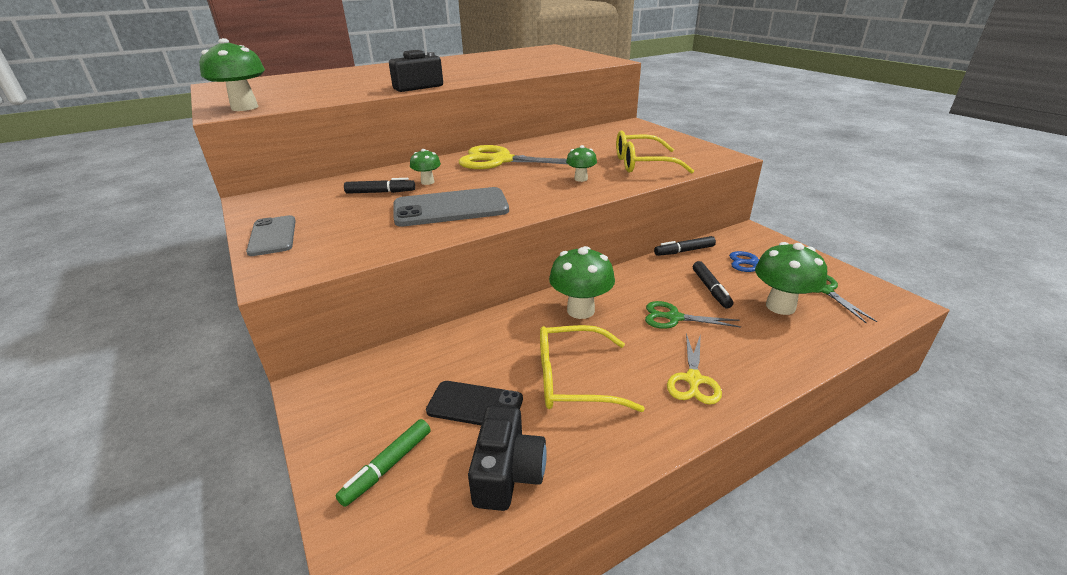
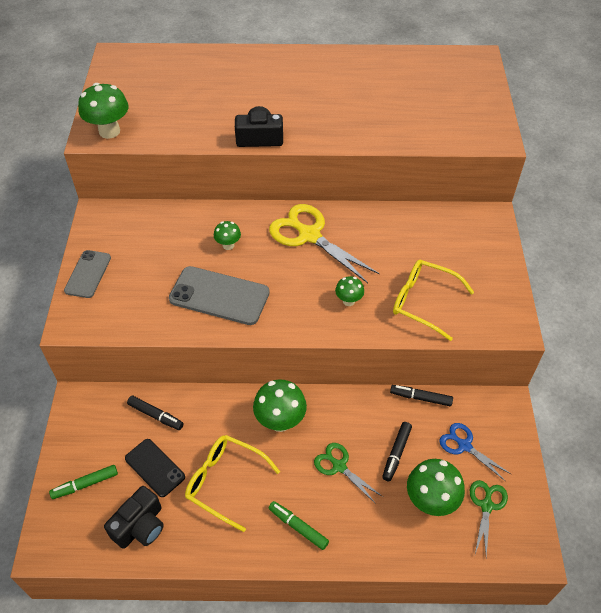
camera: 30 degrees right, 20 degrees up
black marker [344,178,415,194] -> black marker moved to [127,396,184,430]
yellow scissors [667,333,722,405] -> green marker [269,501,329,550]

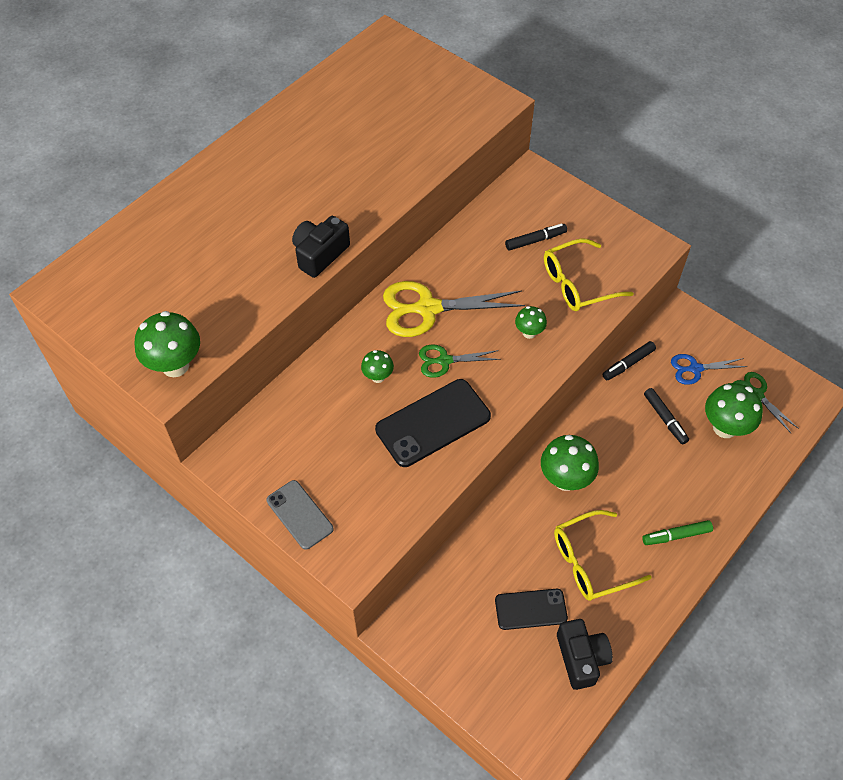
camera: 50 degrees left, 5 degrees up
green marker [49,465,118,499] -> none
black marker [127,396,184,430] -> black marker moved to [505,224,567,251]
grey phone [169,266,270,325] -> black phone [375,379,491,467]
green scissors [314,443,383,504] -> green scissors moved to [419,344,501,378]

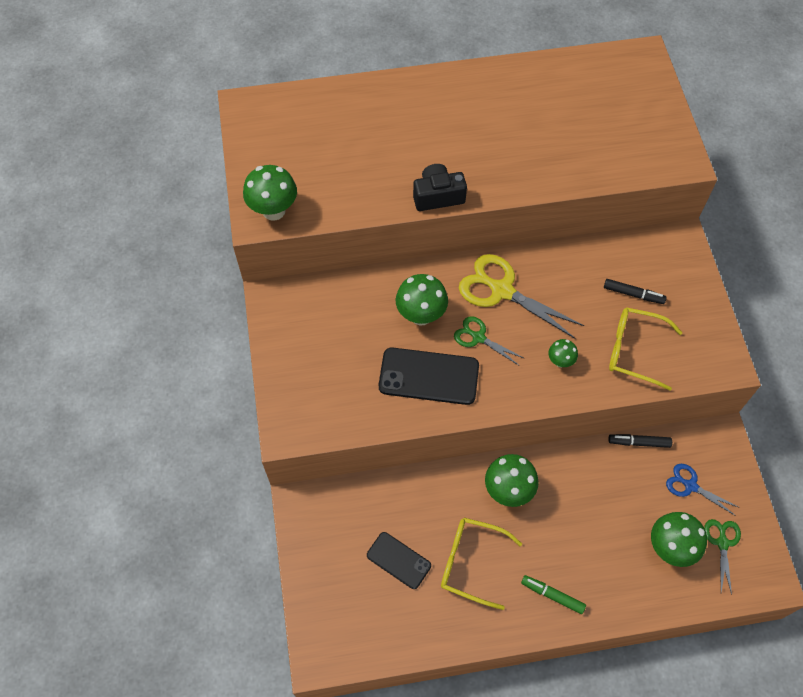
camera: 40 degrees right, 5 degrees up
grey phone [267,480,333,550] -> none
green mushroom [361,350,394,383] -> green mushroom [396,274,448,326], size x1.80
black camera [557,619,613,690] -> none
black marker [644,388,689,445] -> none

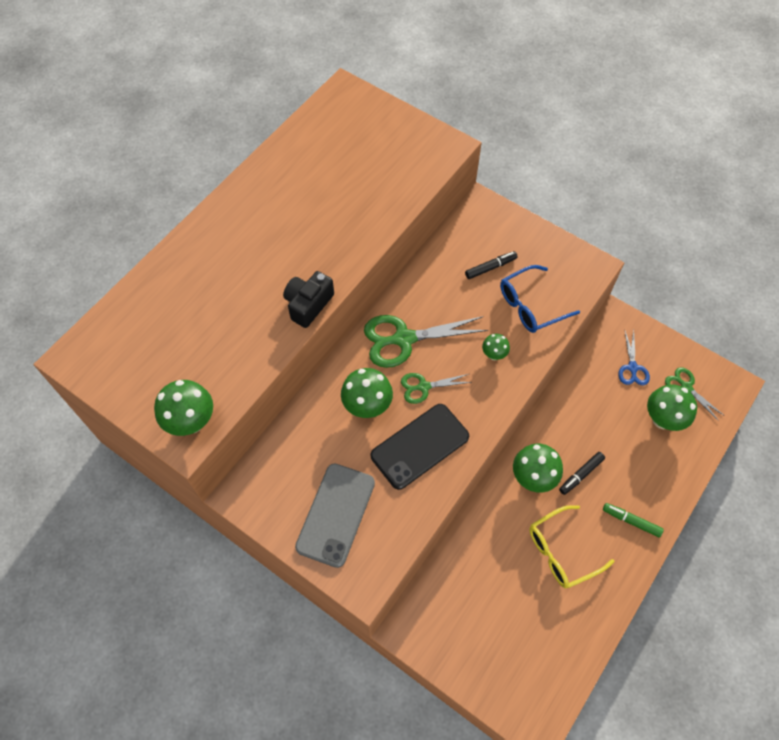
camera: 45 degrees left, 0 degrees up
black phone [367,532,431,589] -> none
yellow scissors [459,254,584,339] -> green scissors [364,315,488,368]
green marker [521,575,586,614] -> green marker turned 45 degrees clockwise [603,503,664,537]
black marker [608,434,672,448] -> black marker moved to [559,452,605,495]
yellow glasses [609,307,683,391] -> blue glasses [500,265,580,333]
blue scissors [666,464,740,516] -> blue scissors turned 75 degrees counterclockwise [618,331,650,385]
none -> grey phone [295,463,375,568]

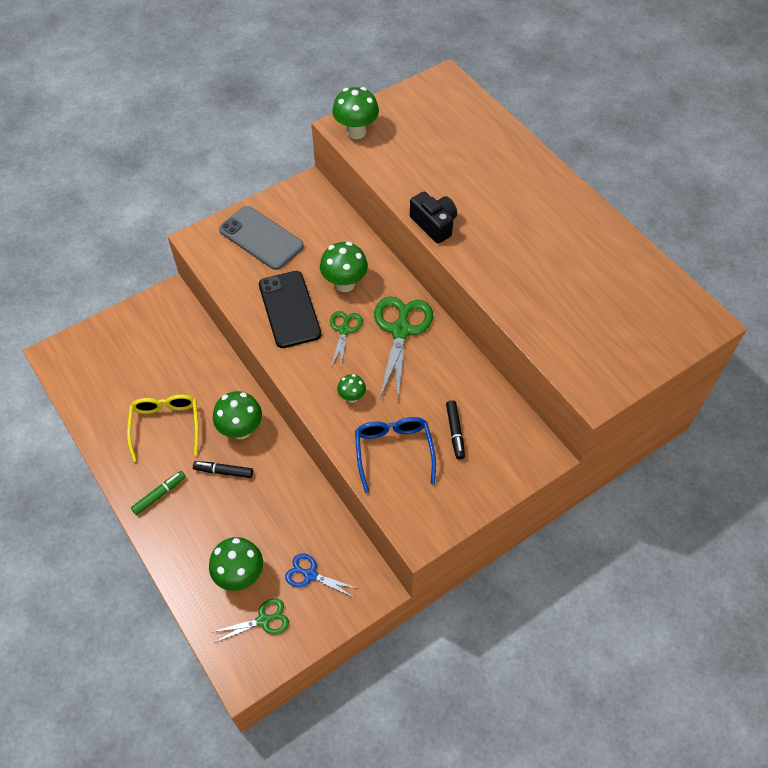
camera: 110 degrees right, 5 degrees down
black marker [559,452,605,495] -> black marker turned 60 degrees counterclockwise [193,461,253,478]

